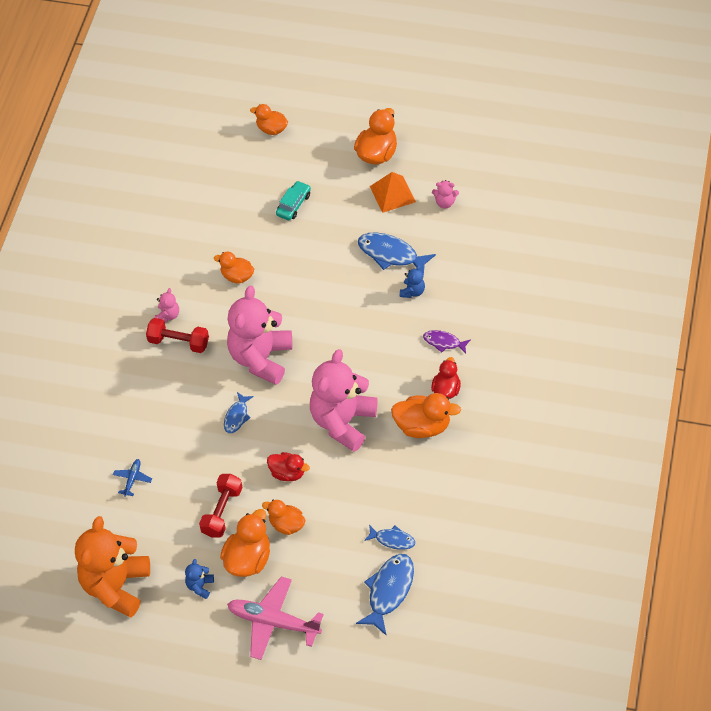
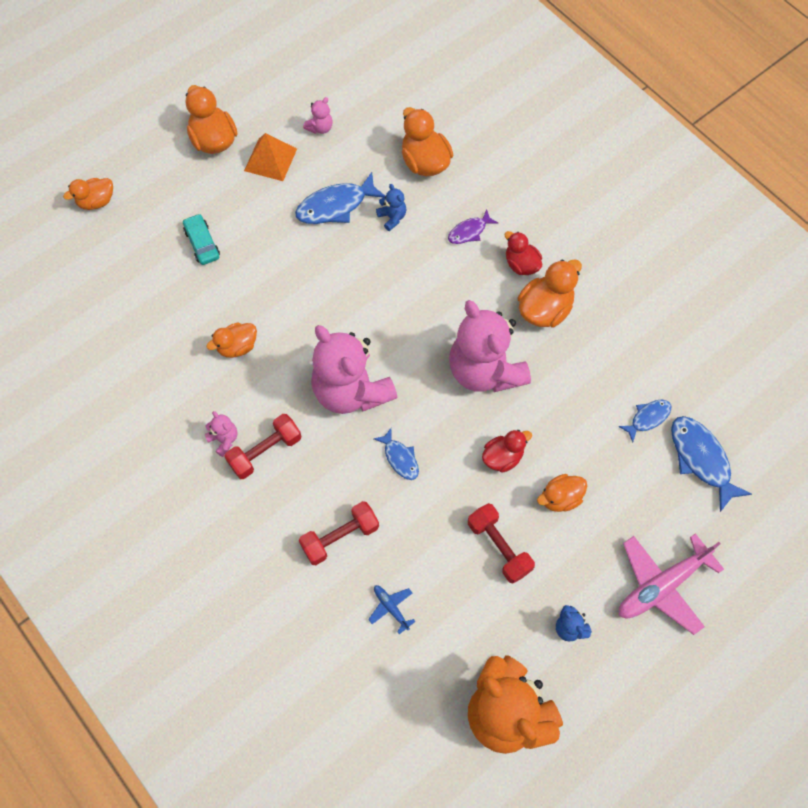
camera: 55 degrees left, 10 degrees up
orange duck [220,509,270,577] -> orange duck moved to [402,107,453,176]
none -> red dumbbell [299,501,379,565]

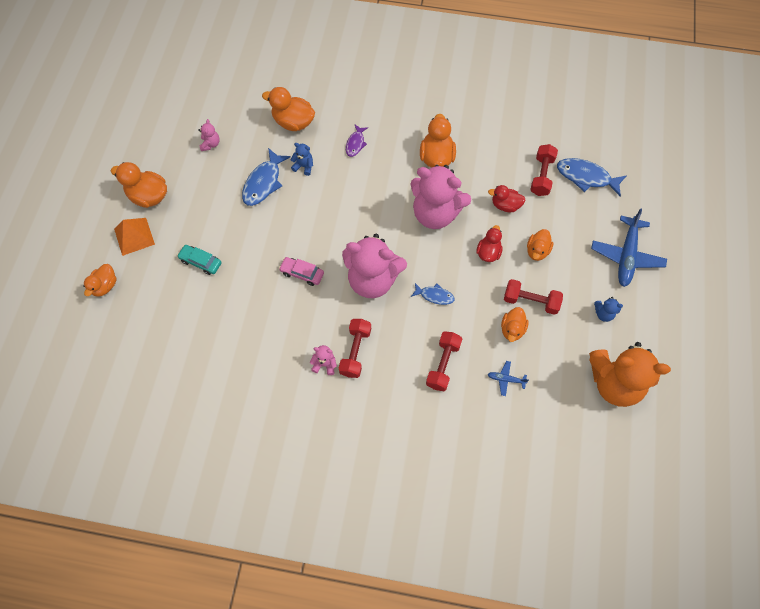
camera: 40 degrees left, 0 degrees up
orange duck [206,322,257,358] -> orange duck moved to [501,307,529,342]
orange pyramid [244,133,297,181] -> orange pyramid moved to [114,218,155,256]
red duck [505,231,542,275] -> red duck moved to [488,185,526,212]
blue fish [618,399,671,442] -> red dumbbell [530,144,558,196]
pink plane [619,533,724,635] -> blue plane [591,208,667,287]
none -> pink car [279,257,324,286]

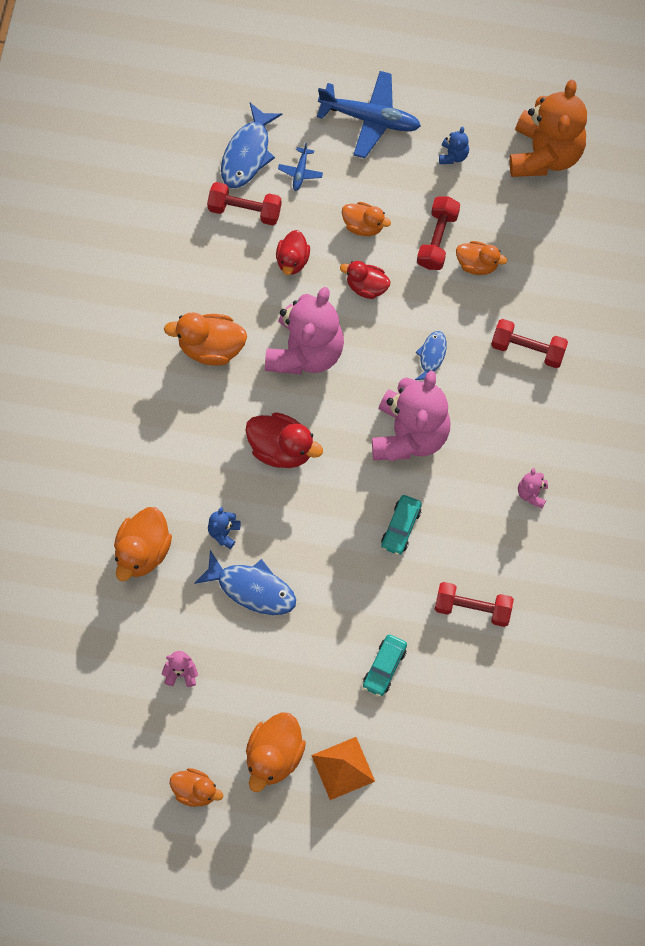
camera: 90 degrees left, 5 degrees up
orange duck [83,264,117,297] -> orange duck moved to [170,768,223,807]
pink car [279,257,324,286] -> turquoise car [381,495,422,555]
red dumbbell [339,319,371,378] -> red dumbbell moved to [435,582,514,627]
purple fish [346,124,368,157] -> none
blue plane [488,361,529,396] -> blue plane moved to [278,143,323,191]
none -> red duck [245,412,323,468]

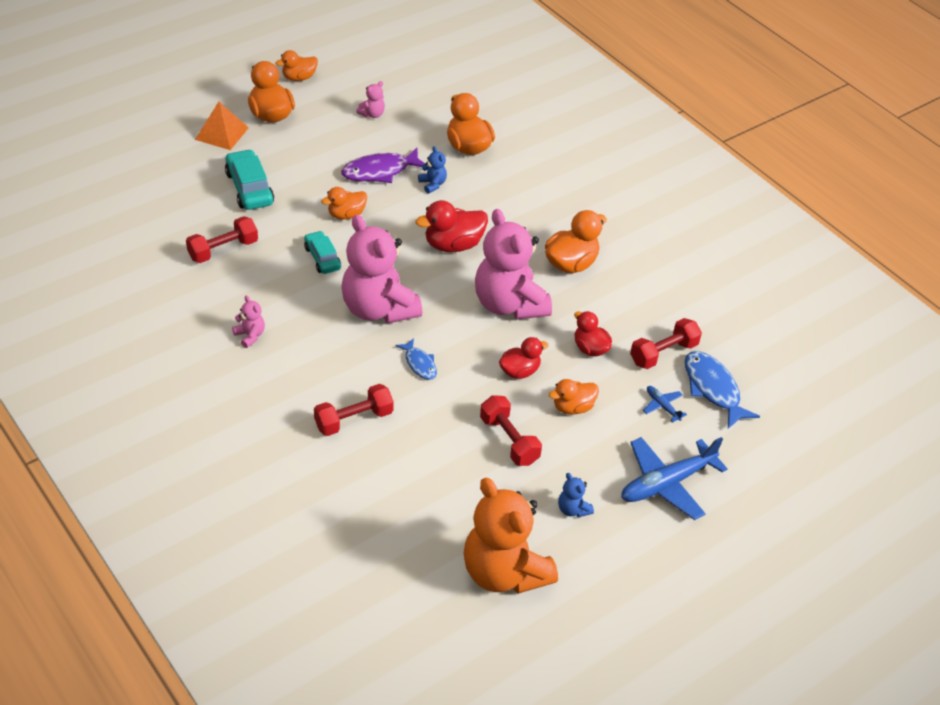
camera: 130 degrees right, 25 degrees down
blue fish [194,550,296,615] -> purple fish [341,148,425,183]
turquoise car [363,635,407,697] -> turquoise car [225,149,274,210], size x1.53
orange duck [456,241,507,275] -> orange duck moved to [321,187,367,219]

